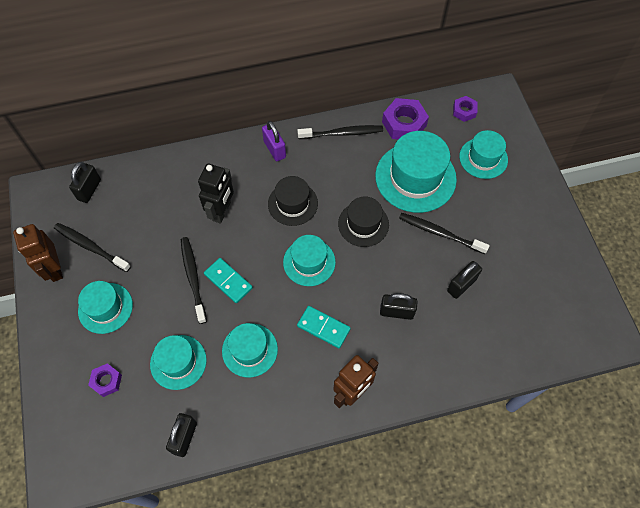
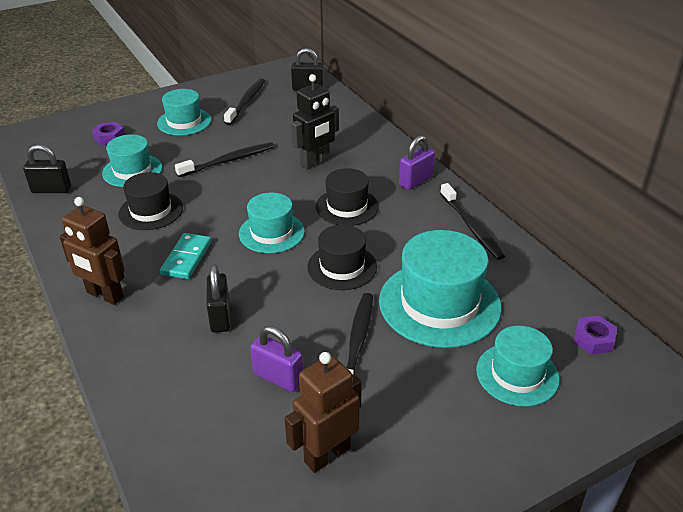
camera: 75 degrees right, 25 degrees down
brown robot [13,224,63,282] -> brown robot moved to [285,352,362,473]
black robot [198,164,234,223] -> black robot turned 45 degrees counterclockwise [291,74,339,170]
turquoise domino [204,258,253,303] -> none
turquoise hat [222,323,278,378] -> black hat [118,172,183,230]
purple nut [382,98,429,139] -> none
black padlock [447,261,482,299] -> purple padlock [250,326,303,392]

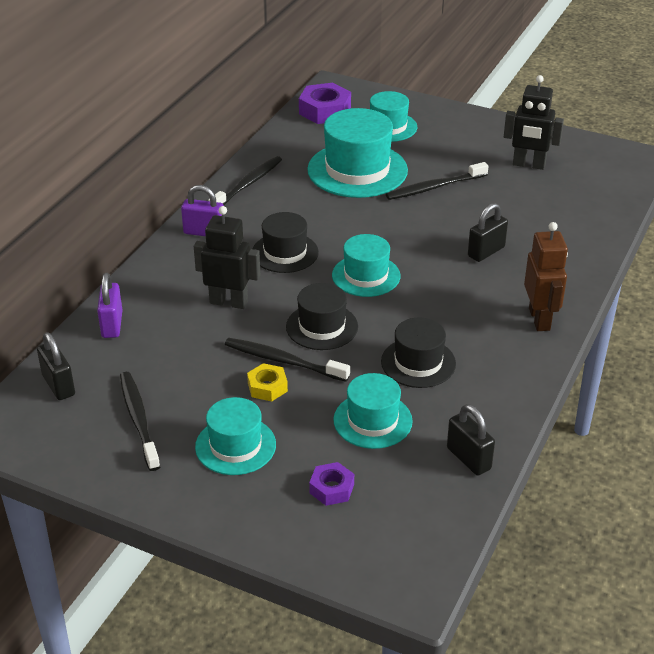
camera: 125 degrees left, 0 degrees up
turquoise domino [160,233,211,279] -> none
black toothbrush [224,78,265,125] -> black toothbrush turned 90 degrees clockwise [120,372,160,471]
purple padlock [250,326,303,392] -> purple padlock moved to [97,273,122,338]
brown robot [285,352,362,473] -> black robot [504,75,564,170]
black hat [307,225,377,290] -> black hat moved to [286,283,358,350]
purple nut [573,316,617,355] -> purple nut [299,83,351,124], size x1.72
none -> yellow nut [247,363,288,401]

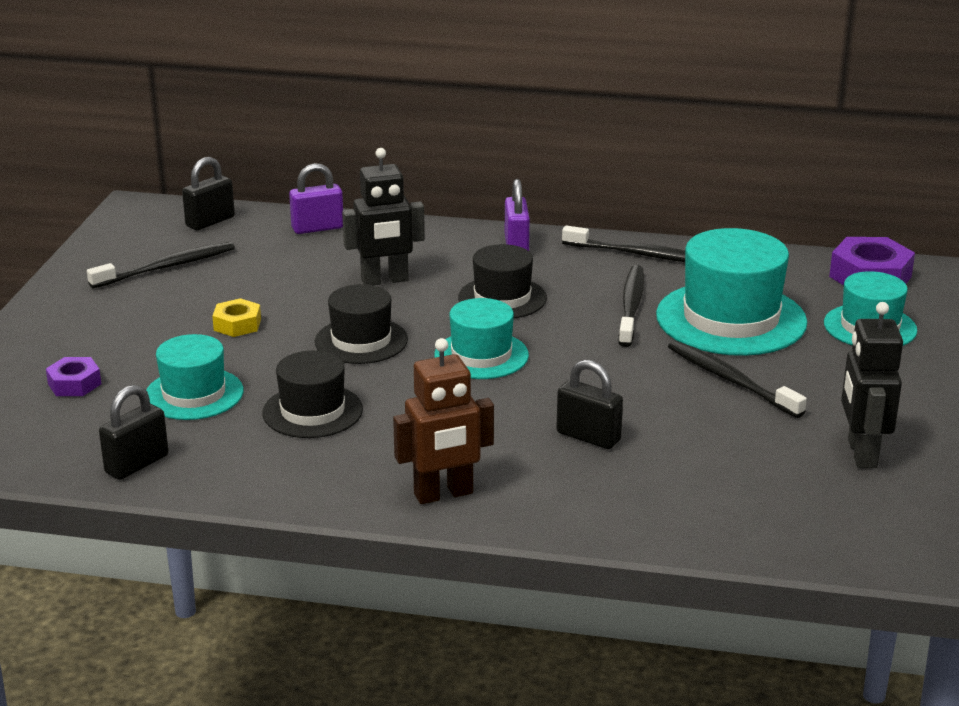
camera: 75 degrees right, 10 degrees down
black robot [194,206,260,309] -> black robot turned 75 degrees clockwise [342,148,425,285]
turquoise hat [195,397,276,475] -> none
black toothbrush [225,338,350,382] -> black toothbrush moved to [618,265,644,347]

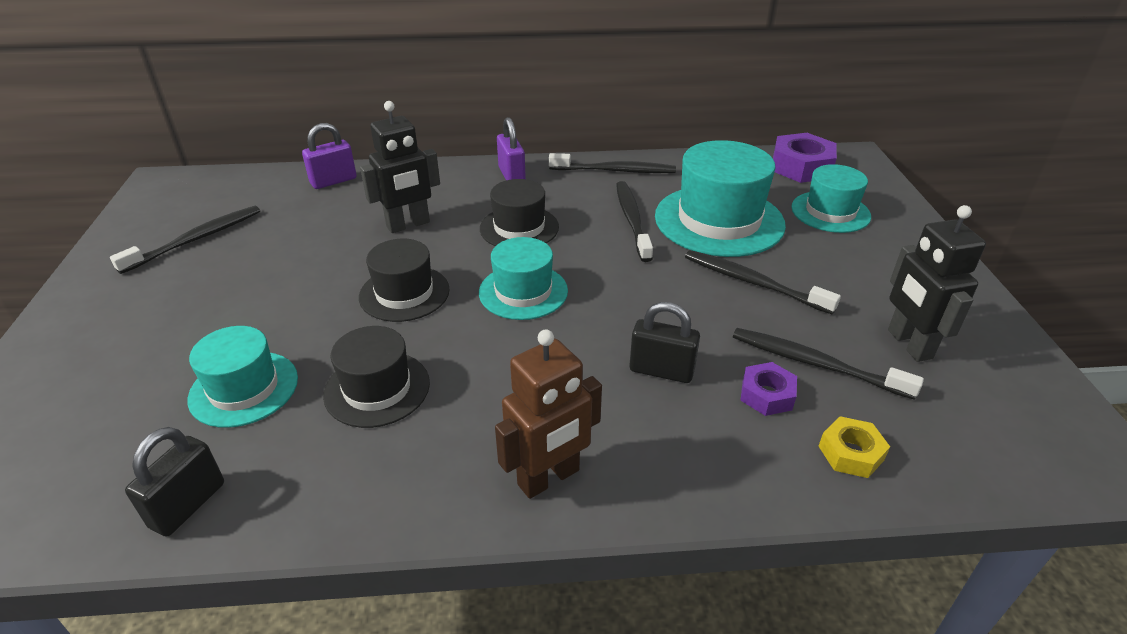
camera: 15 degrees left, 10 degrees up
purple nut [46,357,101,396] -> purple nut moved to [740,362,797,416]
black padlock [182,157,235,230] -> none
yellow nut [212,298,261,337] -> yellow nut moved to [818,416,890,478]
none -> black toothbrush [733,328,924,400]

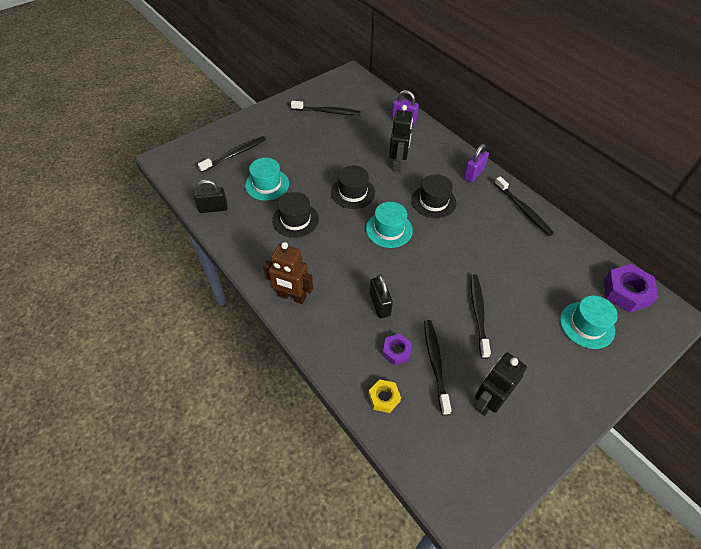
camera: 55 degrees right, 15 degrees up
black robot [360,101,440,233] -> black robot turned 105 degrees counterclockwise [389,105,413,172]
black toothbrush [616,181,653,262] -> black toothbrush moved to [198,136,266,173]
turquoise hat [655,140,786,257] -> none

